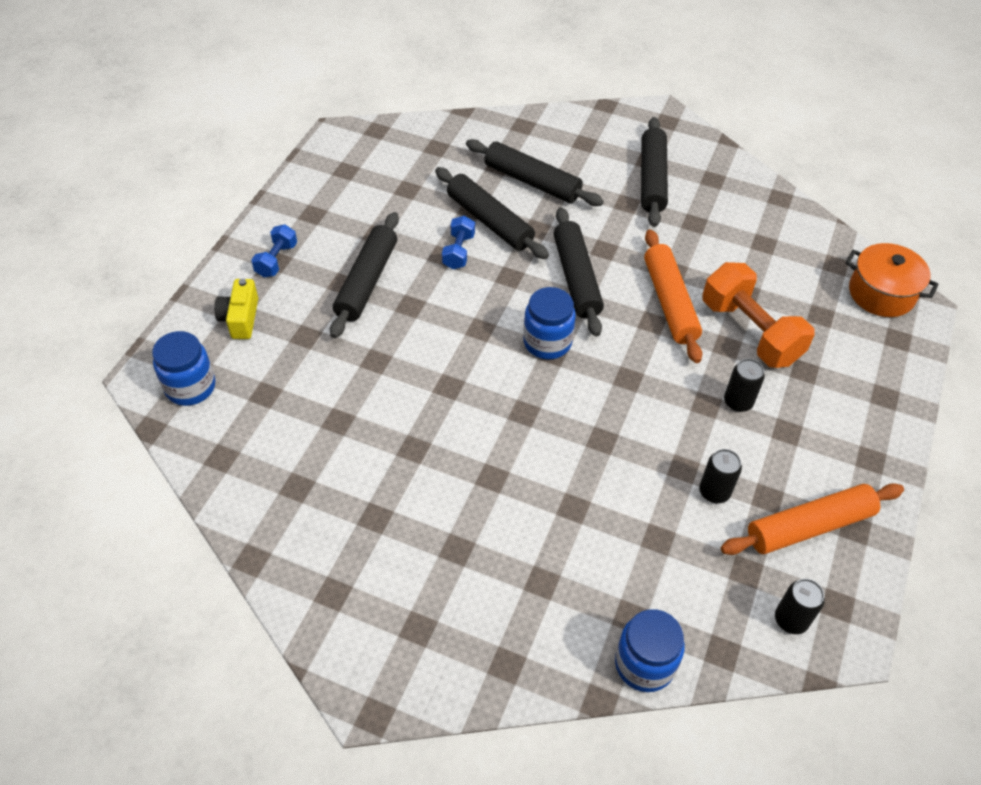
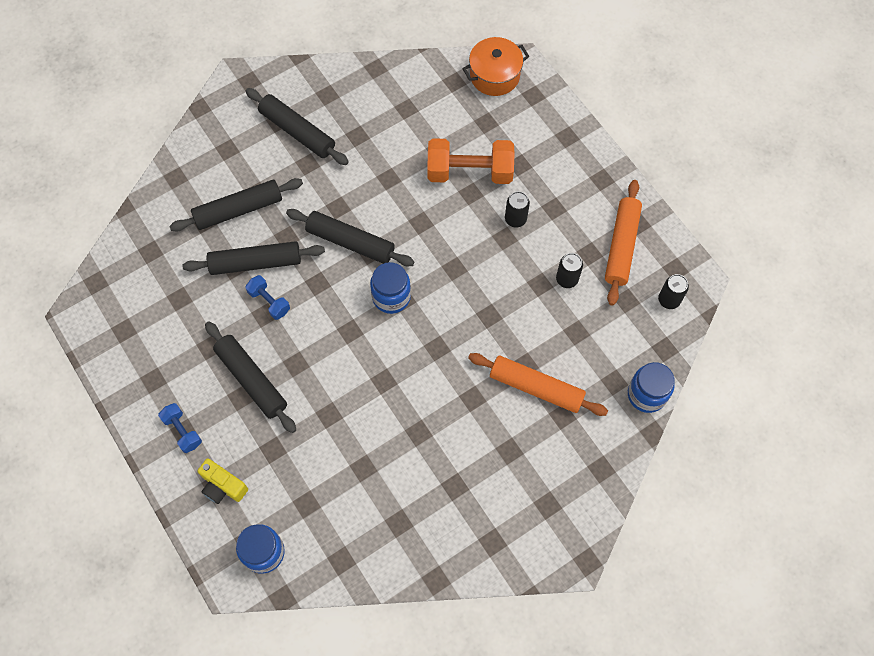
camera: 55 degrees left, 15 degrees up
orange rolling pin [644,229,702,363] -> orange rolling pin moved to [468,353,608,416]

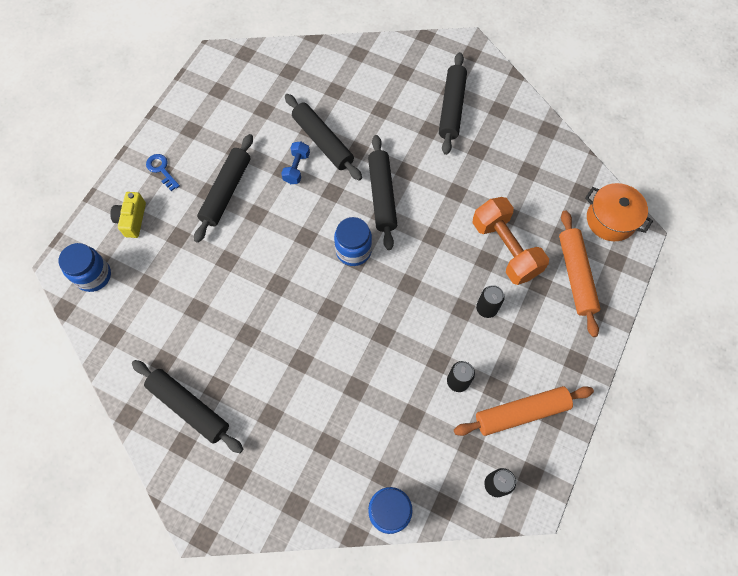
camera: 60 degrees right, 0 degrees up
blue dumbbell [158,403,202,453] -> blue key [146,154,180,191]
black rolling pin [169,178,303,231] -> black rolling pin moved to [132,360,243,453]
orange rolling pin [468,353,608,416] -> orange rolling pin moved to [559,210,601,337]

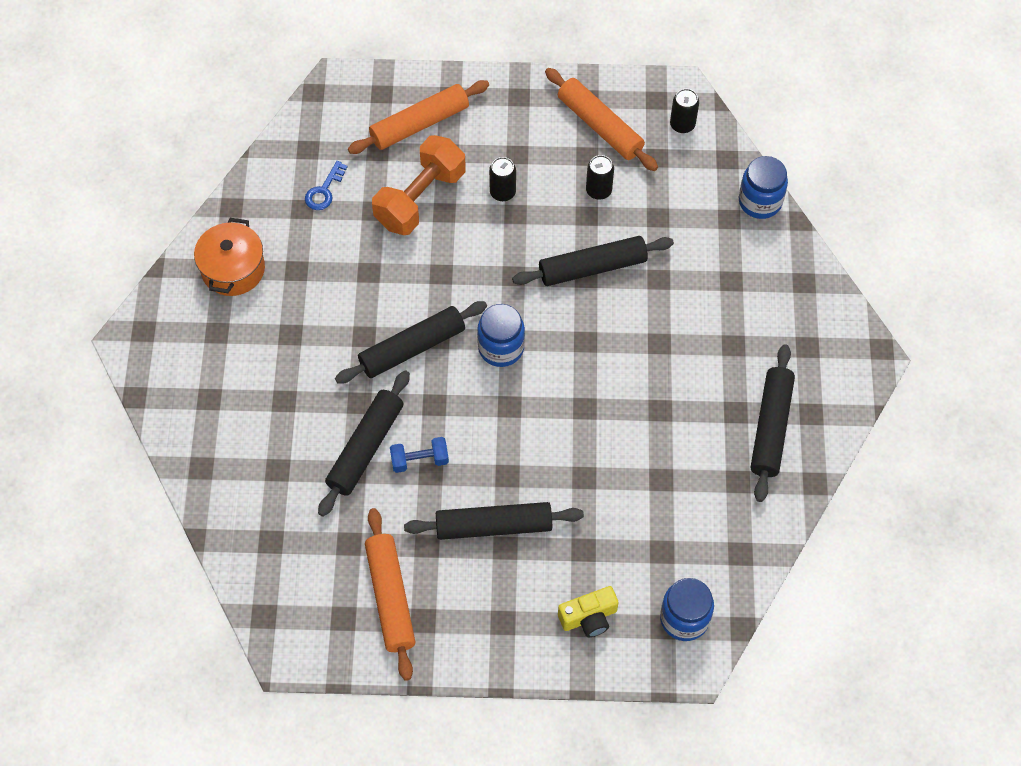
camera: 115 degrees left, 5 degrees down
blue key [146,154,180,191] -> blue key moved to [305,161,348,210]
black rolling pin [439,52,467,155] -> black rolling pin moved to [512,236,674,286]
orange pot [585,183,653,241] -> orange pot moved to [194,218,265,296]
none -> orange rolling pin [365,508,415,681]

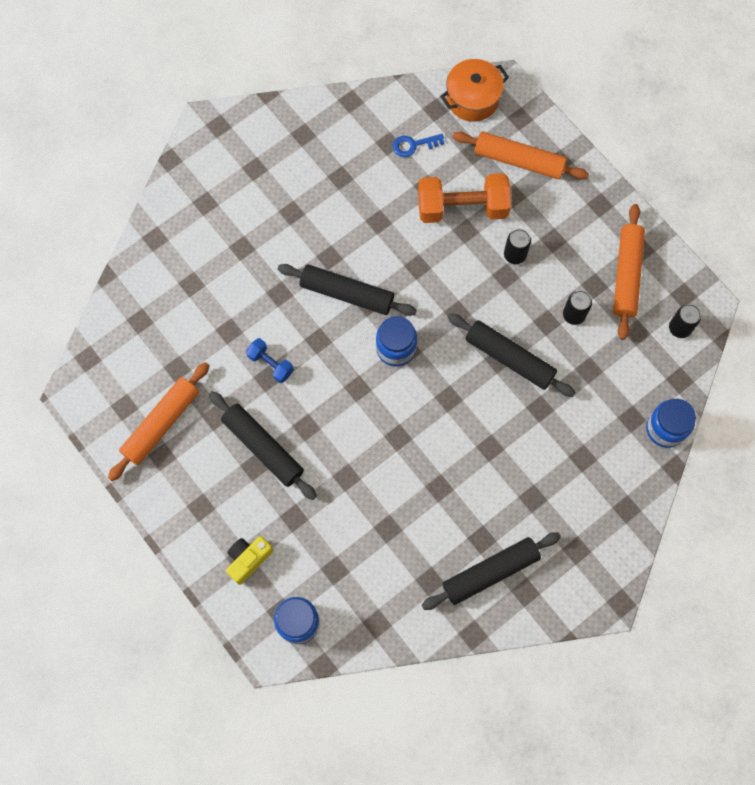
camera: 50 degrees right, 10 degrees up
orange pot [194,218,265,296] -> orange pot moved to [440,59,509,122]
black rolling pin [318,370,410,517] -> none
yellow camera [558,586,618,637] -> yellow camera turned 105 degrees clockwise [226,536,273,585]

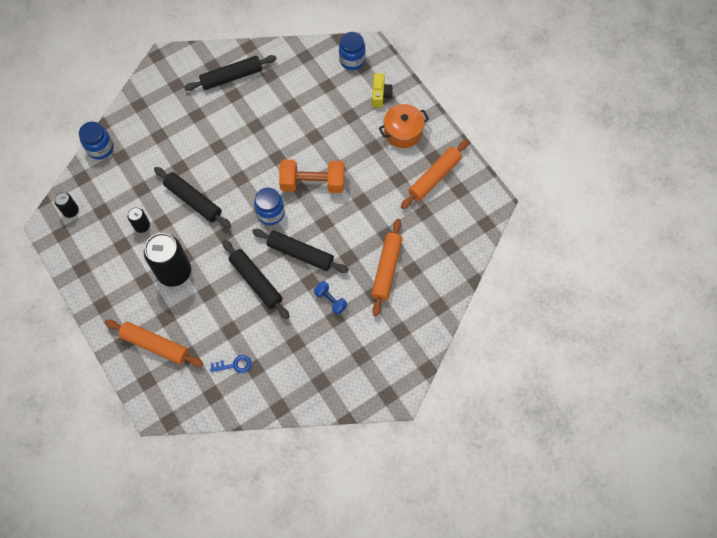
camera: 175 degrees left, 5 degrees down
black rolling pin [209,391,317,500] -> black rolling pin moved to [222,240,290,319]
yellow camera [226,536,273,585] -> yellow camera turned 45 degrees counterclockwise [372,73,393,108]
blue dumbbell [246,338,294,383] -> blue dumbbell moved to [314,281,347,315]
orange dumbbell [418,173,511,223] -> orange dumbbell moved to [279,159,344,193]
orange pot [440,59,509,122] -> orange pot moved to [379,104,429,148]
black can [504,229,531,264] -> black can [144,233,191,287], size x2.07
orange rolling pin [613,204,645,340] -> orange rolling pin moved to [371,219,403,316]

